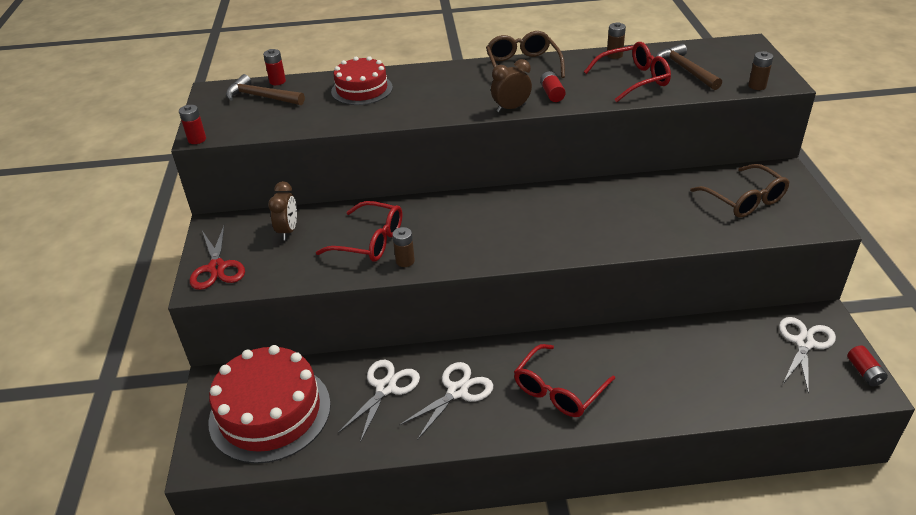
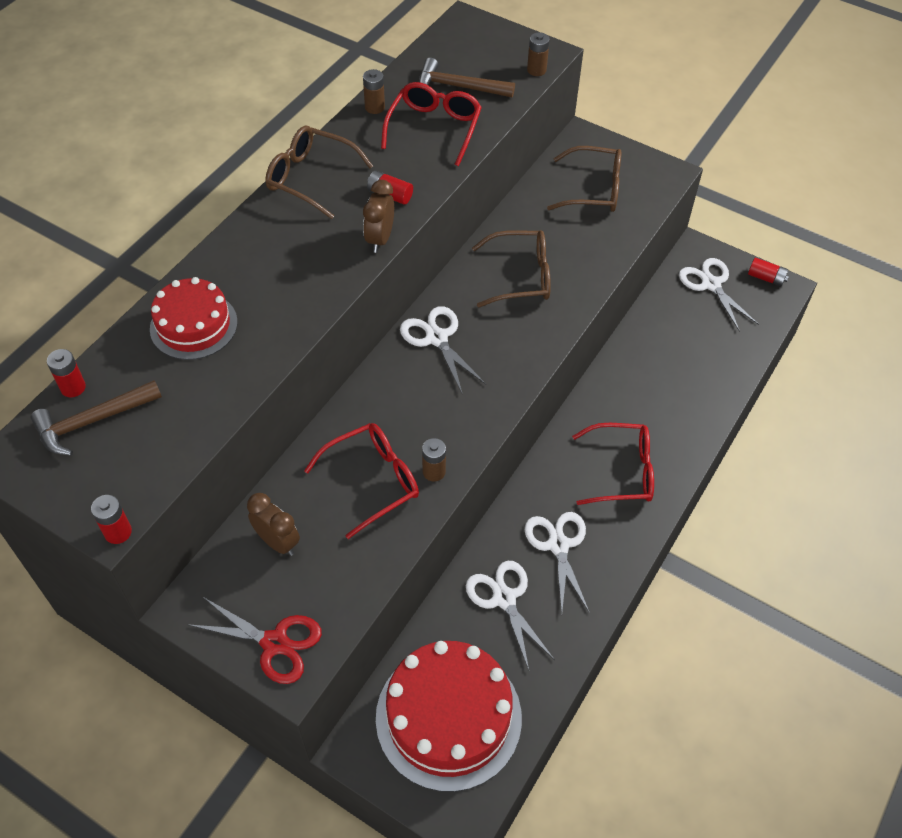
camera: 55 degrees left, 15 degrees up
red glasses [514,344,615,417] -> red glasses turned 75 degrees counterclockwise [572,423,654,505]
none -> white scissors [400,306,486,395]
none -> brown glasses [472,230,551,307]

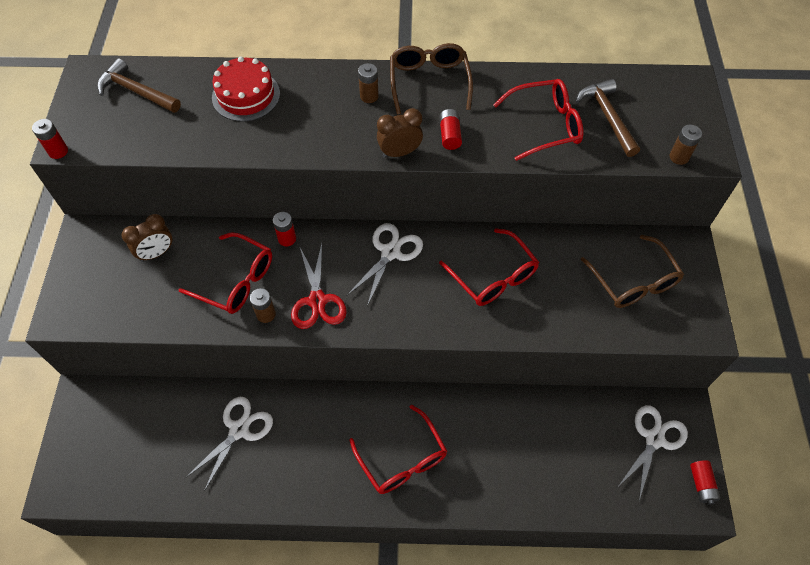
camera: 60 degrees right, 5 degrees up
red battery [47,349,86,397] -> red battery moved to [273,212,296,247]
red scissors [187,597,322,684] -> red scissors moved to [291,244,347,329]
brown clock [247,493,300,556] -> brown clock turned 45 degrees clockwise [122,214,172,262]
brown battery [363,69,385,114] -> brown battery moved to [358,63,379,103]
red cake [376,641,522,792] -> none
brown glasses [472,230,551,307] -> red glasses [439,228,539,306]
white scissors [525,512,590,613] -> none

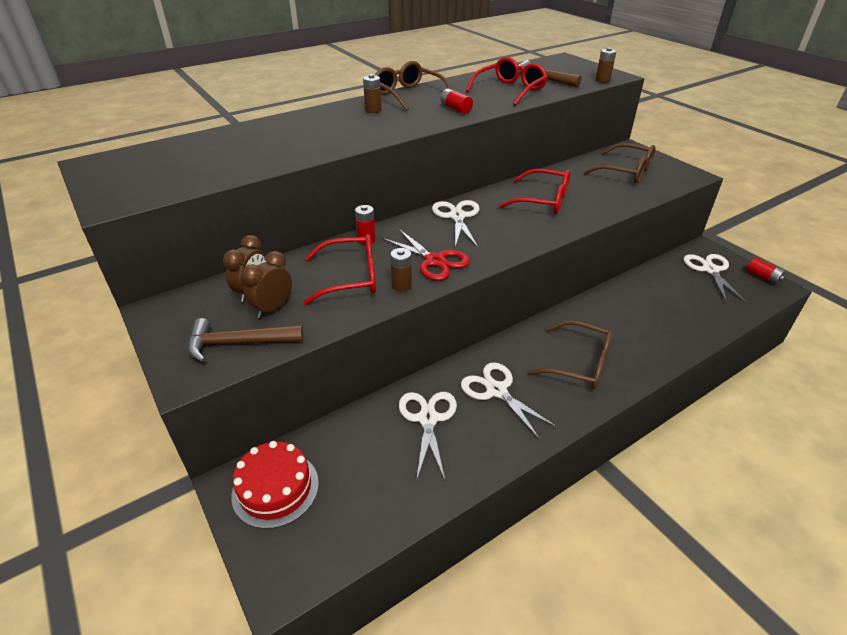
camera: 35 degrees left, 20 degrees down
red battery [32,119,68,159] -> none
brown hammer [97,58,181,113] -> brown hammer moved to [188,318,304,362]
red cake [212,56,280,121] -> red cake moved to [231,441,319,529]
red glasses [349,404,447,494] -> brown glasses [527,320,613,389]
brown clock [377,108,423,158] -> brown clock moved to [241,251,292,318]
none -> white scissors [461,362,558,440]

